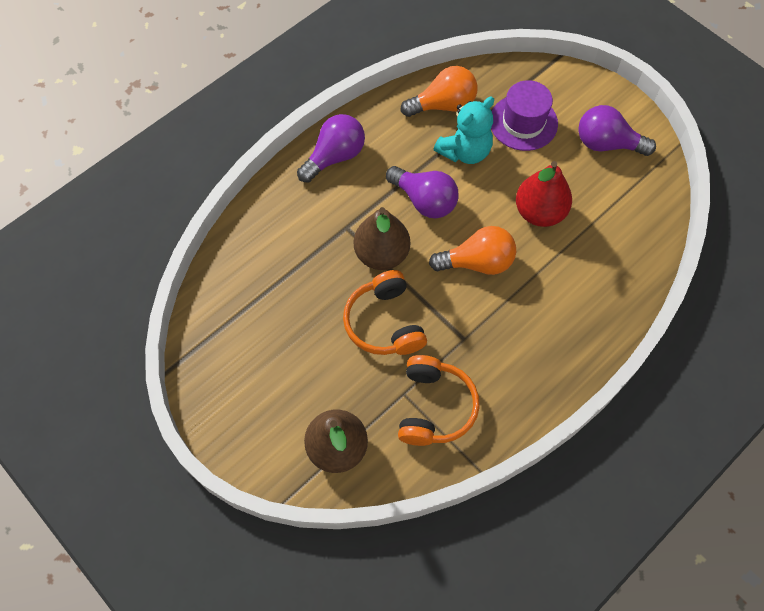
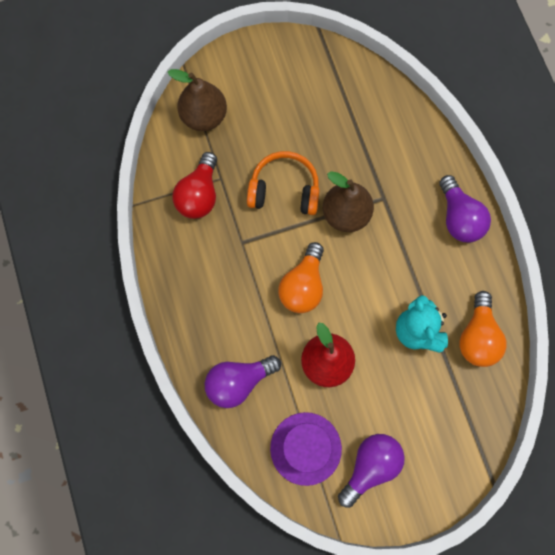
camera: 115 degrees right, 10 degrees up
purple light bulb [386,166,459,218] -> purple light bulb moved to [205,355,281,408]
orange headphones [398,355,480,446] -> red light bulb [173,152,217,219]
purple hat [491,80,558,151] -> purple hat moved to [270,412,342,486]

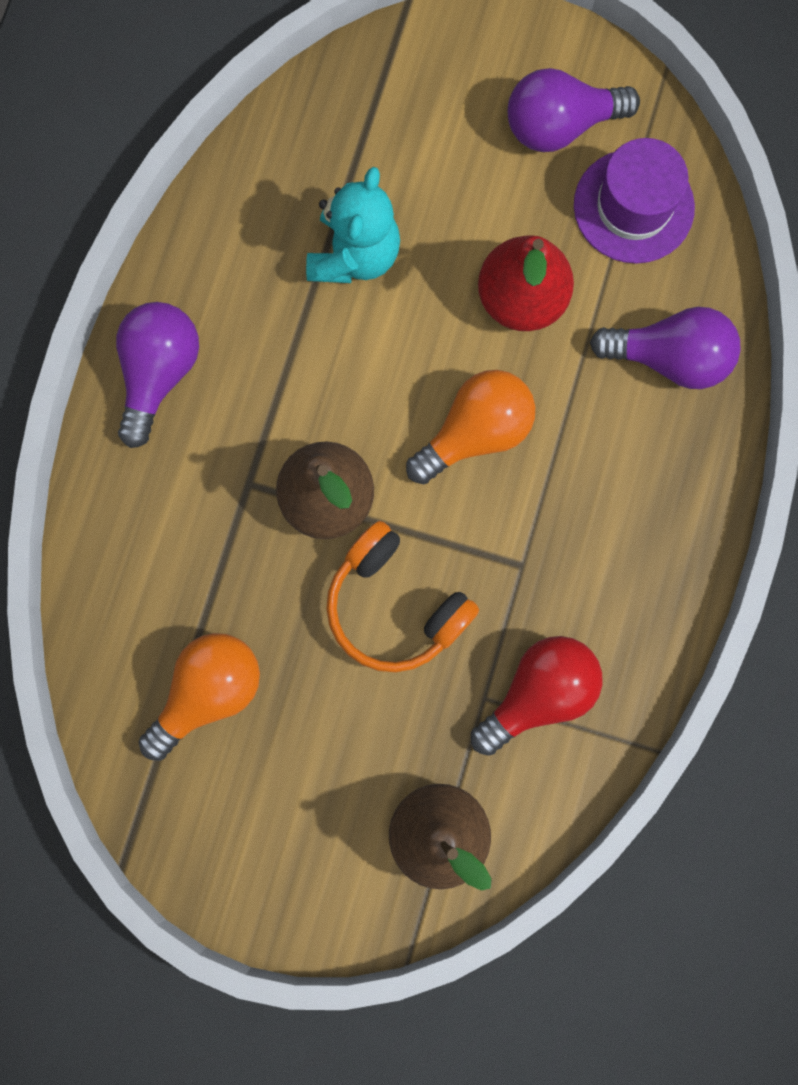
camera: 145 degrees left, 5 degrees up
orange light bulb [459,291,507,367] -> orange light bulb moved to [139,633,260,761]

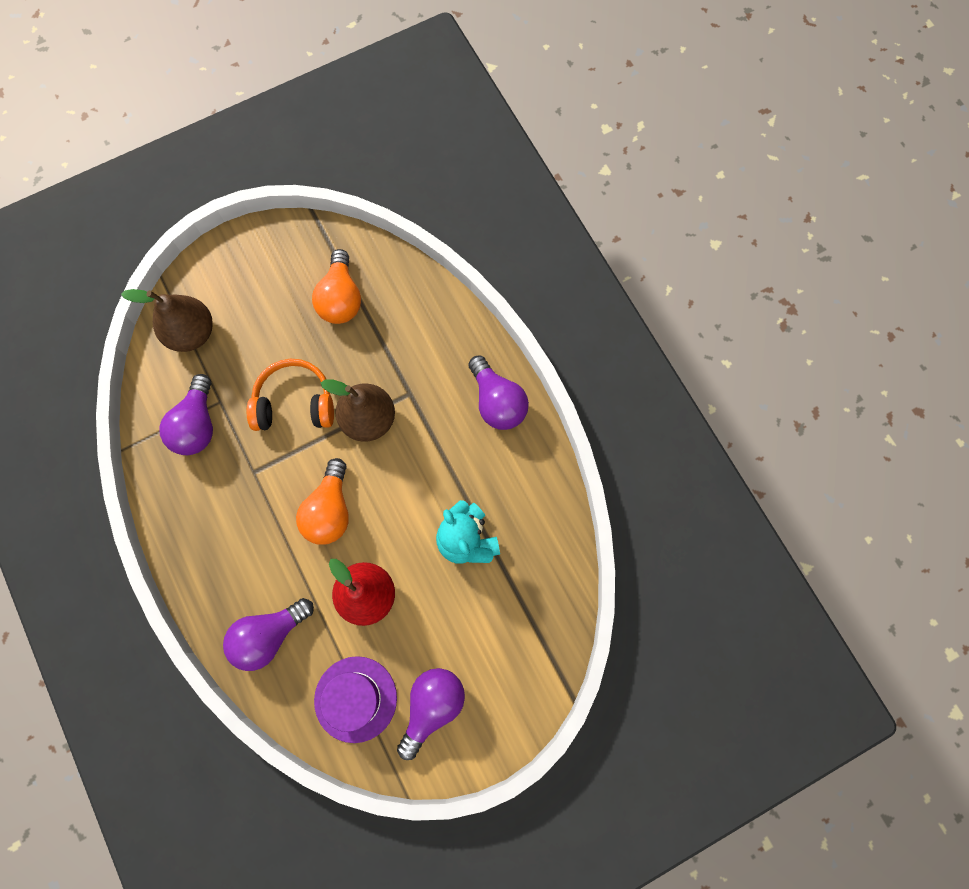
camera: 135 degrees right, 5 degrees down
red light bulb [471,636,602,756] -> purple light bulb [159,374,213,455]

